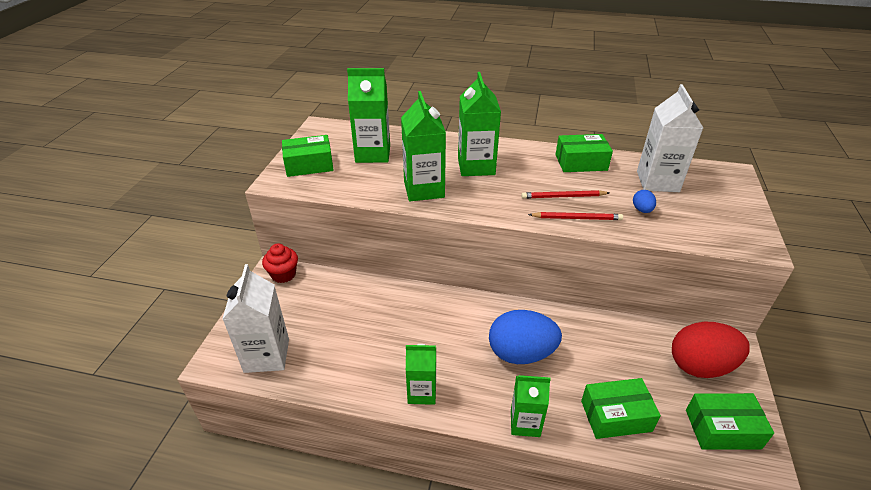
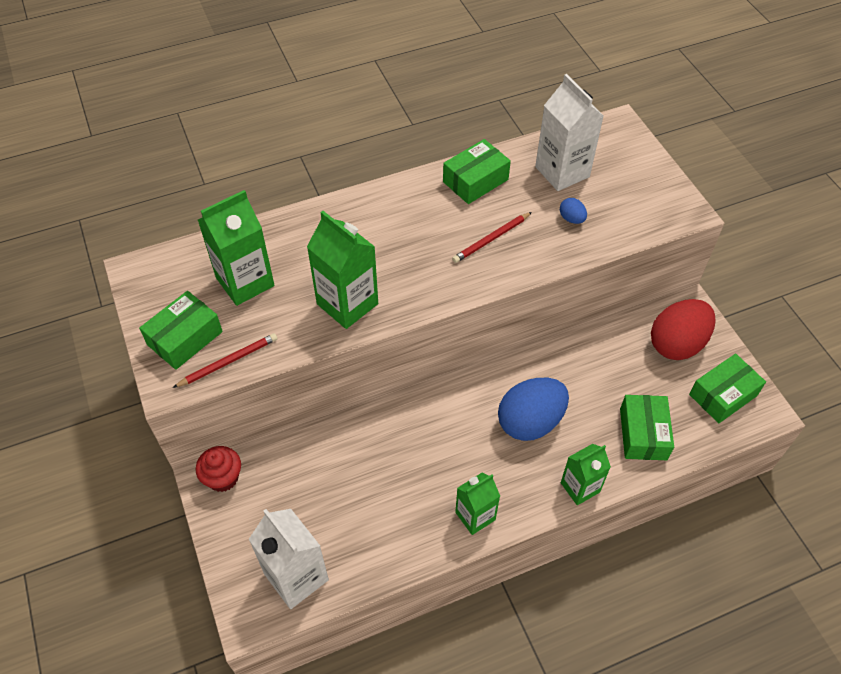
camera: 35 degrees left, 15 degrees up
green carton [458,72,501,176] -> none
red pencil [528,212,623,220] -> red pencil moved to [173,333,278,388]
green box [581,378,661,439] -> green box turned 45 degrees counterclockwise [620,395,674,460]

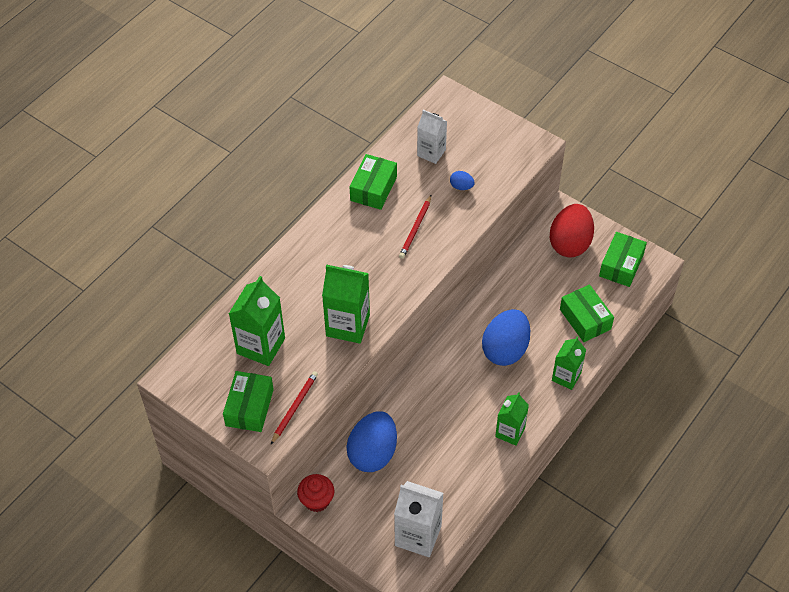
camera: 30 degrees left, 0 degrees up
white carton [535,74,604,191] -> white carton [417,110,447,164], size x0.65
none -> blue egg [347,411,397,472]

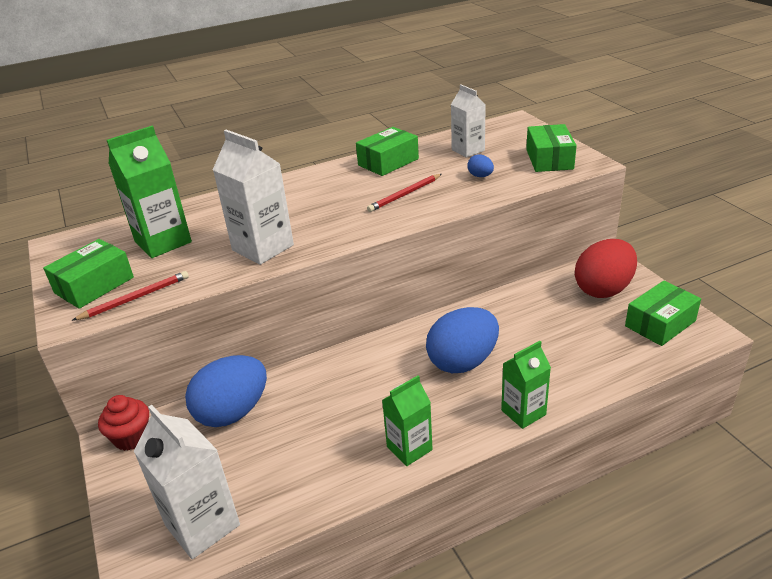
camera: 30 degrees right, 20 degrees down
green carton [322,264,370,344] -> white carton [213,130,294,265]
green box [560,284,614,342] -> green box moved to [526,124,577,172]

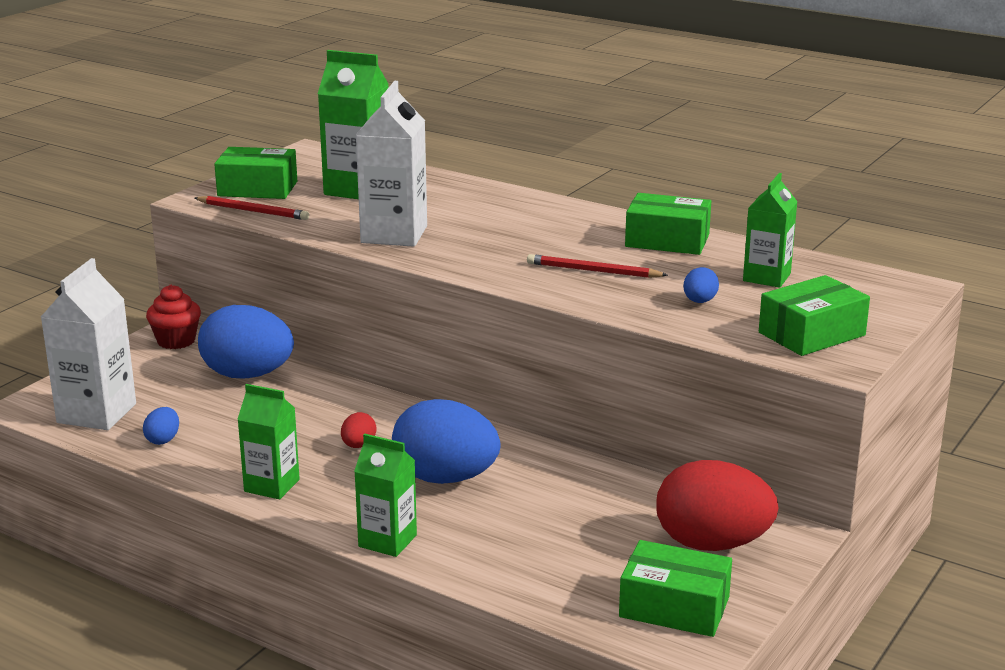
camera: 55 degrees right, 10 degrees down
white carton [451,85,486,158] -> green carton [743,173,797,288]
none -> blue egg [143,407,179,445]
none -> red egg [341,412,376,448]

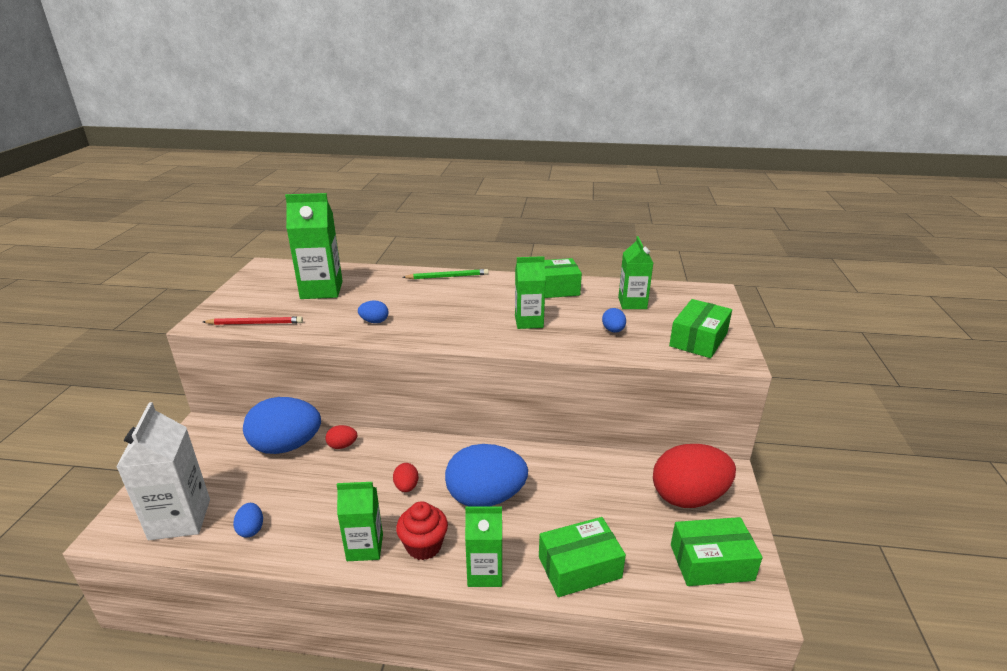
camera: 25 degrees left, 5 degrees up
red cupcake [146,285,201,349] -> red cupcake moved to [396,501,448,560]
green box [214,147,297,199] -> green box moved to [539,517,626,597]
white carton [356,81,427,247] -> blue egg [358,300,388,323]
red pencil [527,254,668,278] -> green carton [515,256,546,329]
none -> red egg [325,425,357,449]
none -> green pencil [402,269,489,279]

